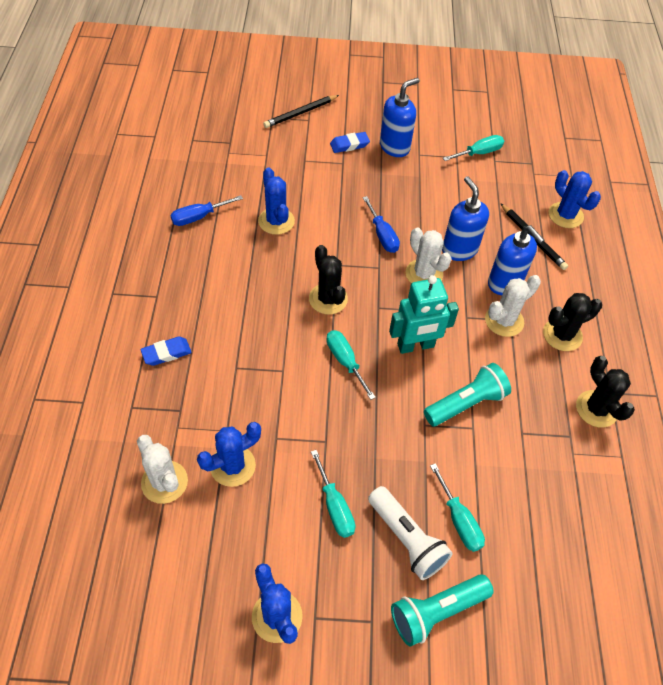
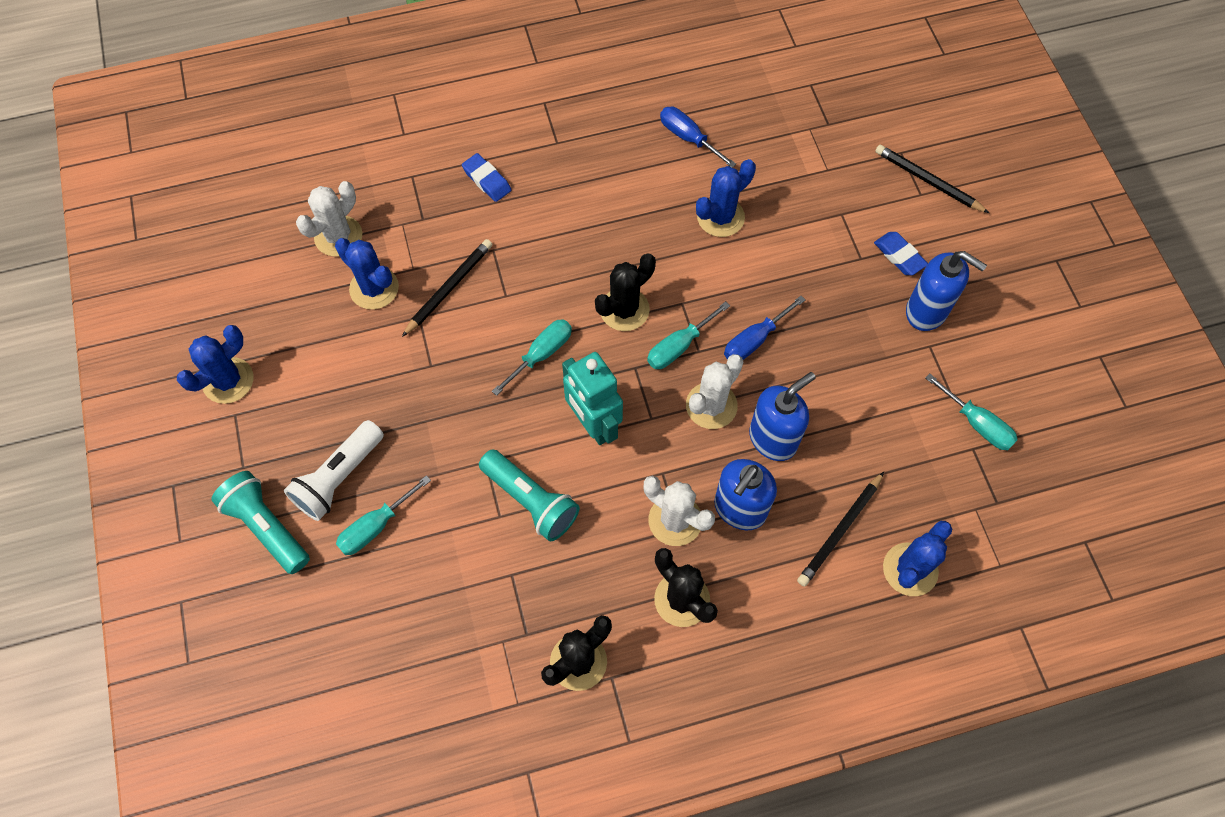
camera: 75 degrees right, 10 degrees up
turquoise screwdriver [311,450,355,538] -> turquoise screwdriver moved to [647,301,730,369]
none -> black pencil [402,239,492,337]

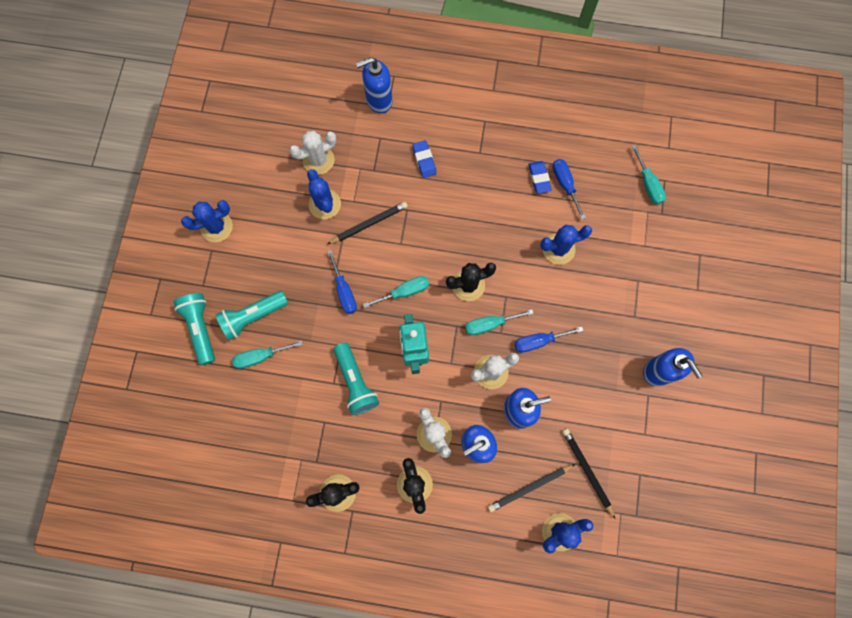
camera: 25 degrees right, 10 degrees up
white flashlight [284,420,384,521] -> turquoise flashlight [215,291,288,340]
blue eraser [874,232,928,275] -> blue eraser moved to [528,161,552,193]
black pencil [875,145,989,213] -> black pencil moved to [562,428,615,519]
turquoise screwdriver [926,373,1018,450] -> turquoise screwdriver moved to [632,145,666,205]
none -> blue screwdriver [327,250,357,314]
none -> blue soap dispenser [356,57,393,114]

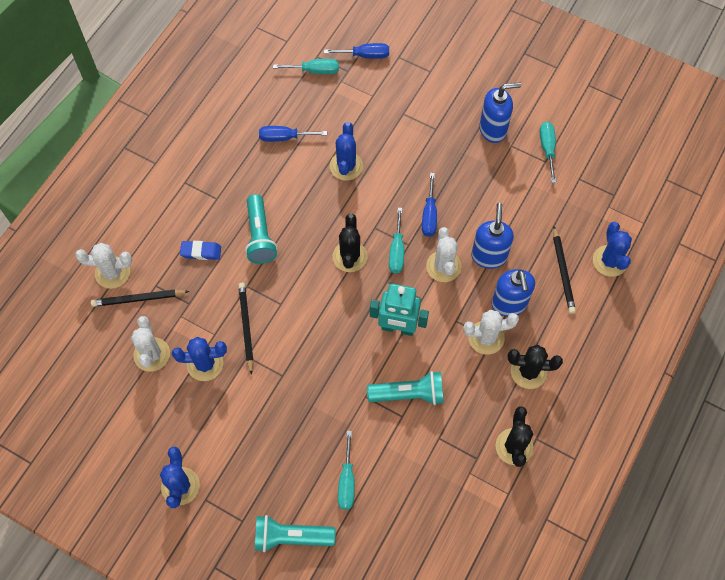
camera: 70 degrees left, 10 degrees down
turquoise flashlight [215,291,288,340] -> turquoise flashlight moved to [245,194,277,264]
blue screwdriver [327,250,357,314] -> blue screwdriver moved to [324,43,389,59]
blue soap dispenser [356,57,393,114] -> white cactus [75,243,132,289]
turquoise screwdriver [363,276,429,308] -> turquoise screwdriver moved to [540,122,556,183]
blue eraser [528,161,552,193] -> none
black pencil [562,428,615,519] -> black pencil moved to [91,290,189,307]

